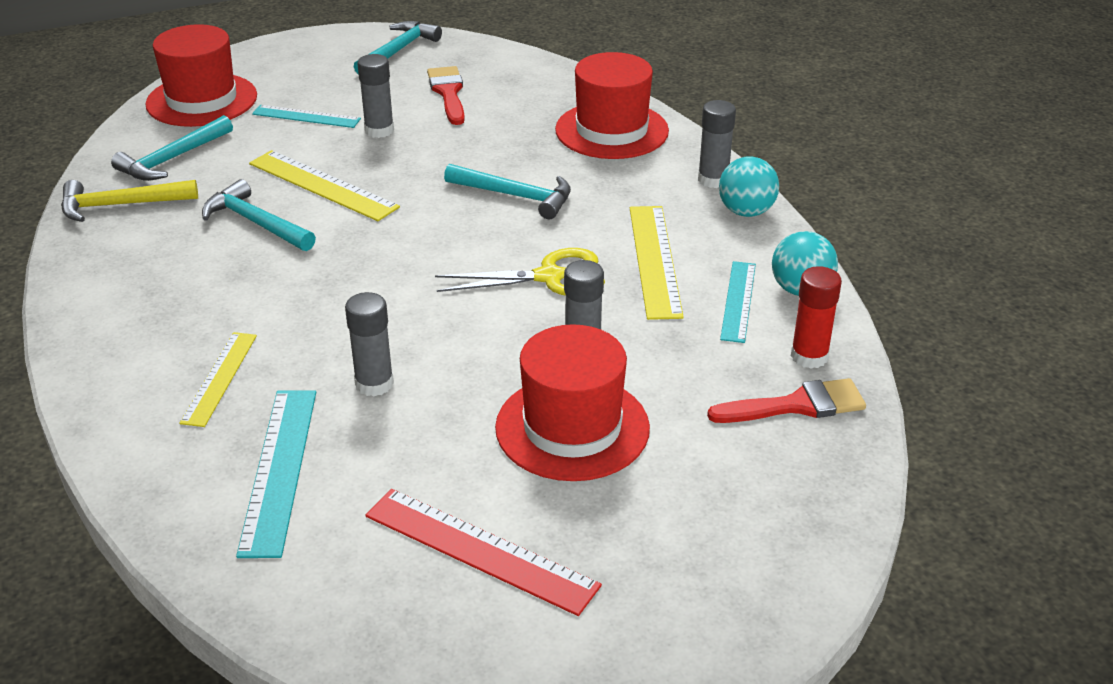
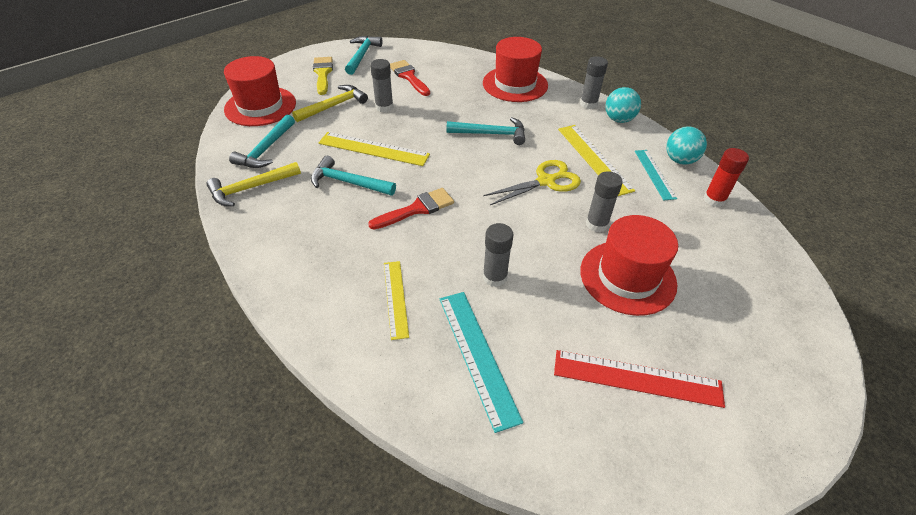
camera: 20 degrees left, 10 degrees up
turquoise ruler [252,105,361,128] -> yellow hammer [292,85,368,122]
red brush [707,378,866,423] -> red brush moved to [368,188,454,230]
none -> yellow brush [313,57,333,95]

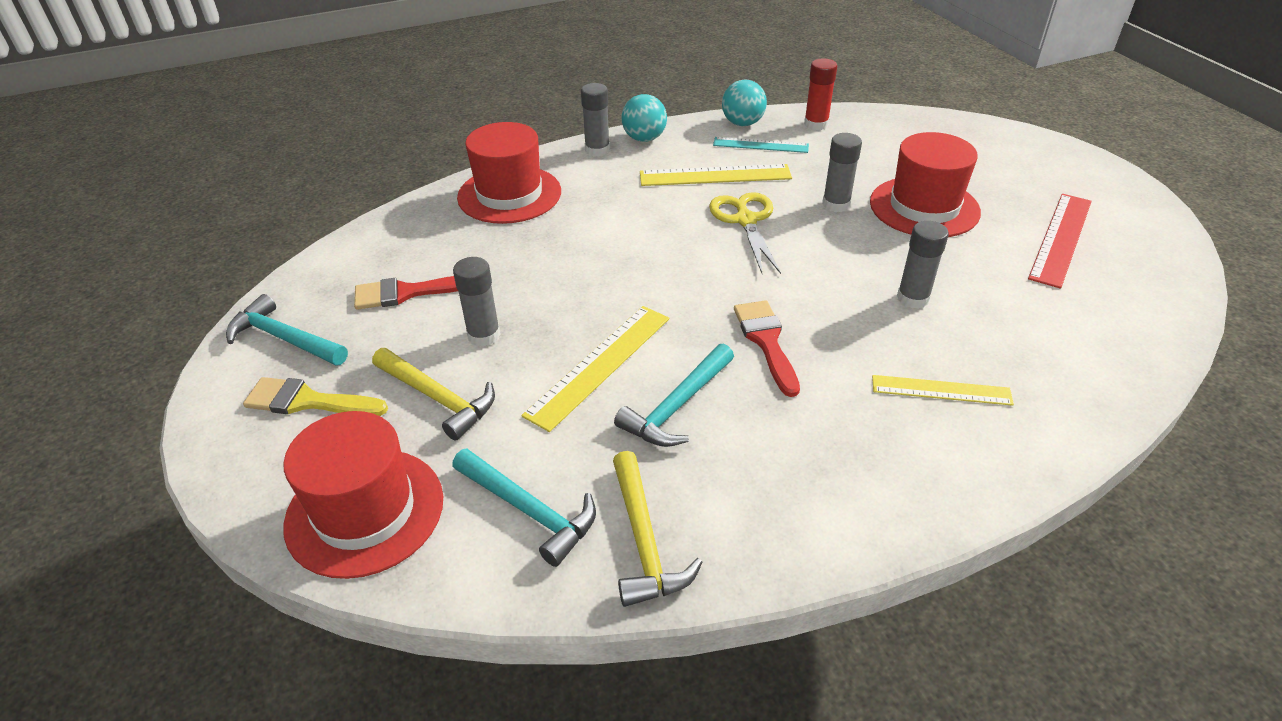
camera: 70 degrees left, 5 degrees down
yellow hammer [292,85,368,122] -> yellow hammer turned 150 degrees clockwise [372,348,495,441]
turquoise ruler [440,292,523,433] -> none
turquoise hammer [446,117,525,145] -> none

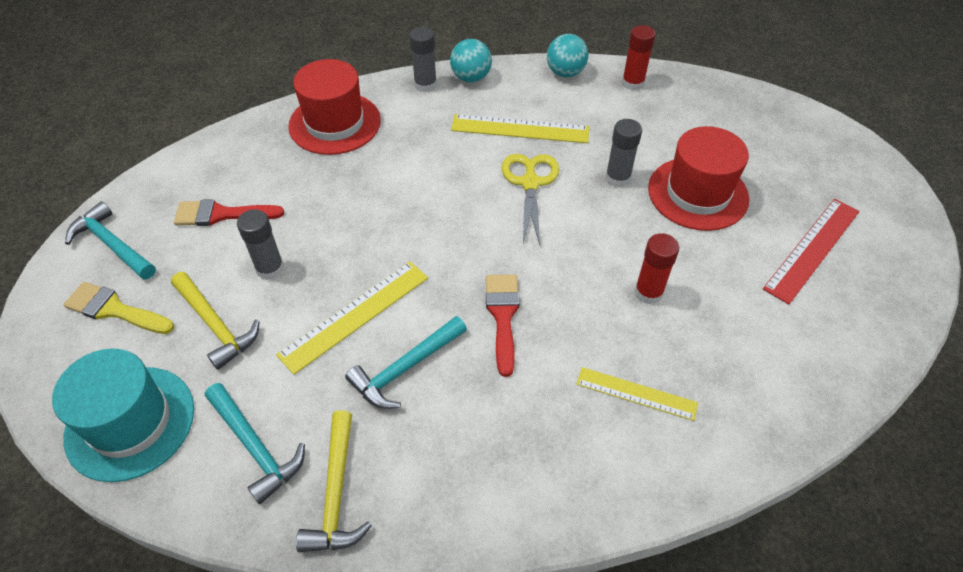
camera: 10 degrees right, 10 degrees up
red hat [283,411,443,579] -> turquoise hat [52,348,194,482]
turquoise ruler [713,137,809,153] -> none
grey glue stick [897,221,949,309] -> red glue stick [634,233,679,304]

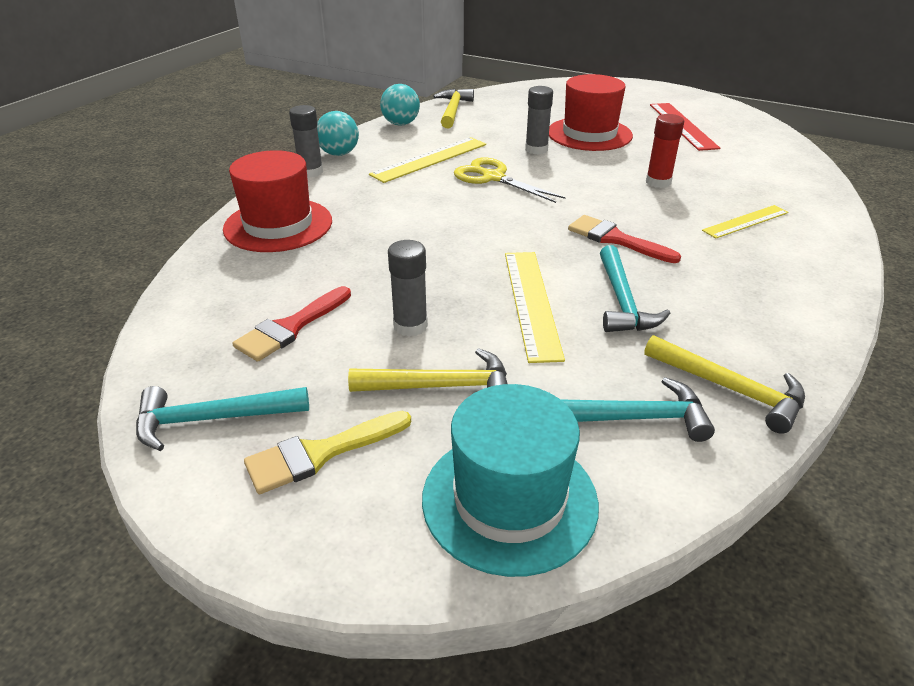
camera: 50 degrees left, 15 degrees down
red glue stick [622,25,656,90] -> yellow hammer [433,89,474,128]

